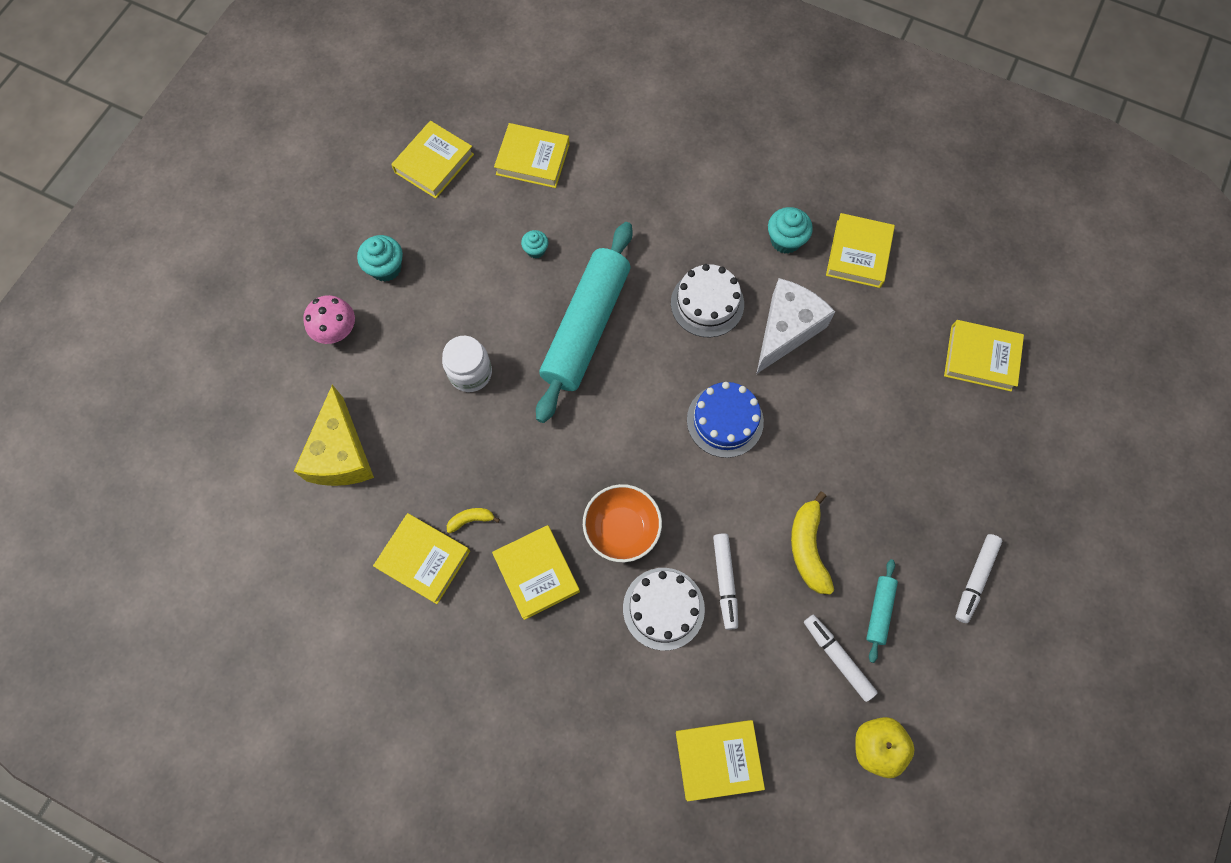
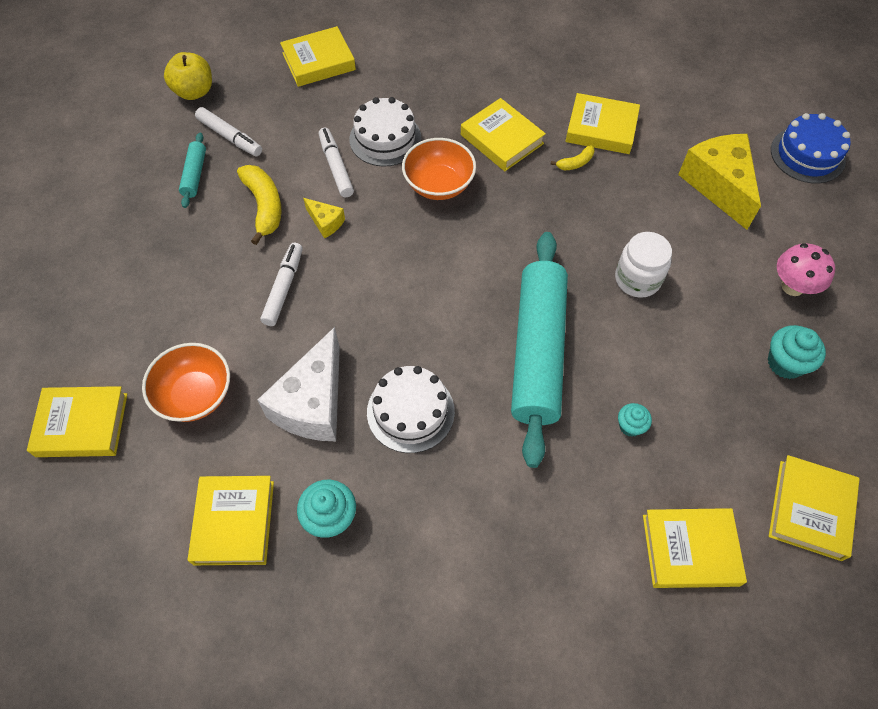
camera: 165 degrees right, 10 degrees down
blue cake [687,382,764,458] -> blue cake moved to [771,113,850,184]
white marker [955,534,1002,623] -> white marker moved to [260,243,303,326]
none -> orange bowl [142,343,230,422]
none -> yellow cheese [303,198,345,239]

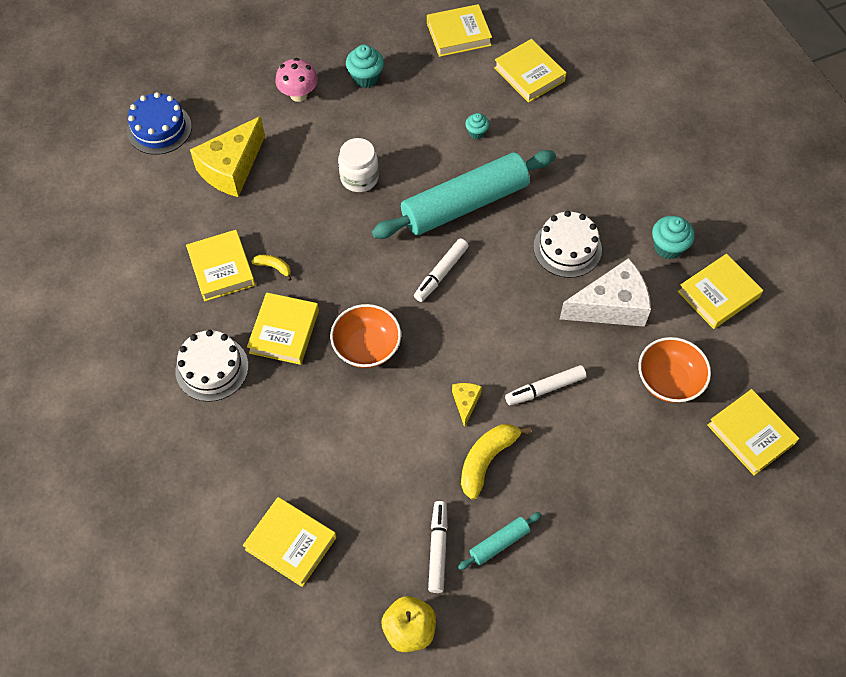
camera: 125 degrees left, 0 degrees up
white marker [319,128,354,198] -> white marker moved to [414,239,469,302]
white cake [349,97,421,167] -> white cake moved to [176,330,248,402]

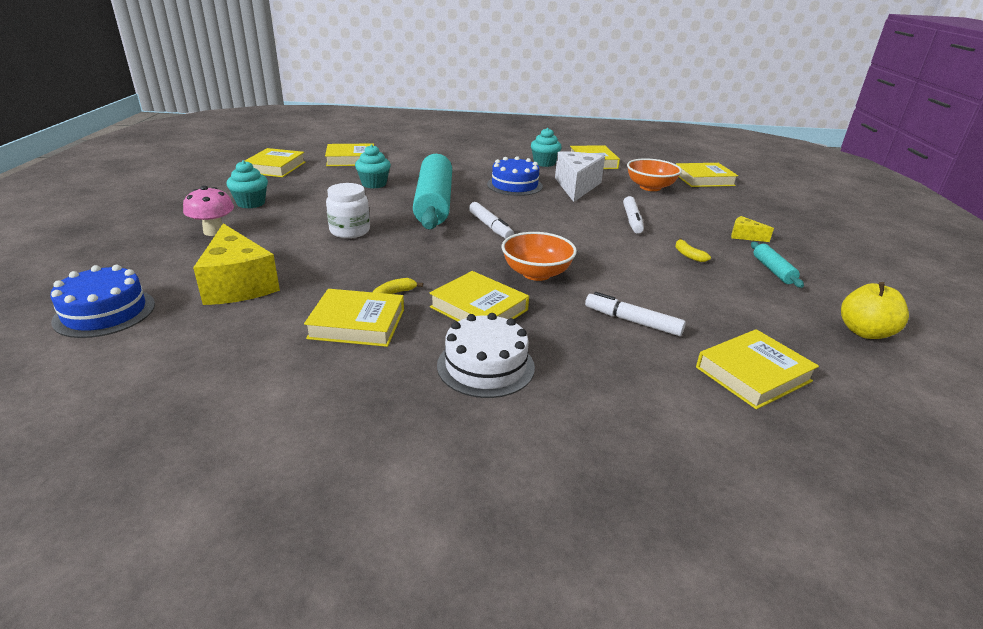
camera: 65 degrees left, 30 degrees down
white marker [428,501,448,593] -> white marker moved to [585,292,686,336]
yellow cheese [452,383,482,427] -> yellow cheese moved to [731,216,774,242]
yellow banana [461,424,531,500] -> yellow banana [675,238,711,262], size x0.52
turquoise cupcake [465,113,489,139] -> turquoise cupcake [355,144,391,188], size x1.63
white cake [533,211,602,278] -> blue cake [487,156,543,196]

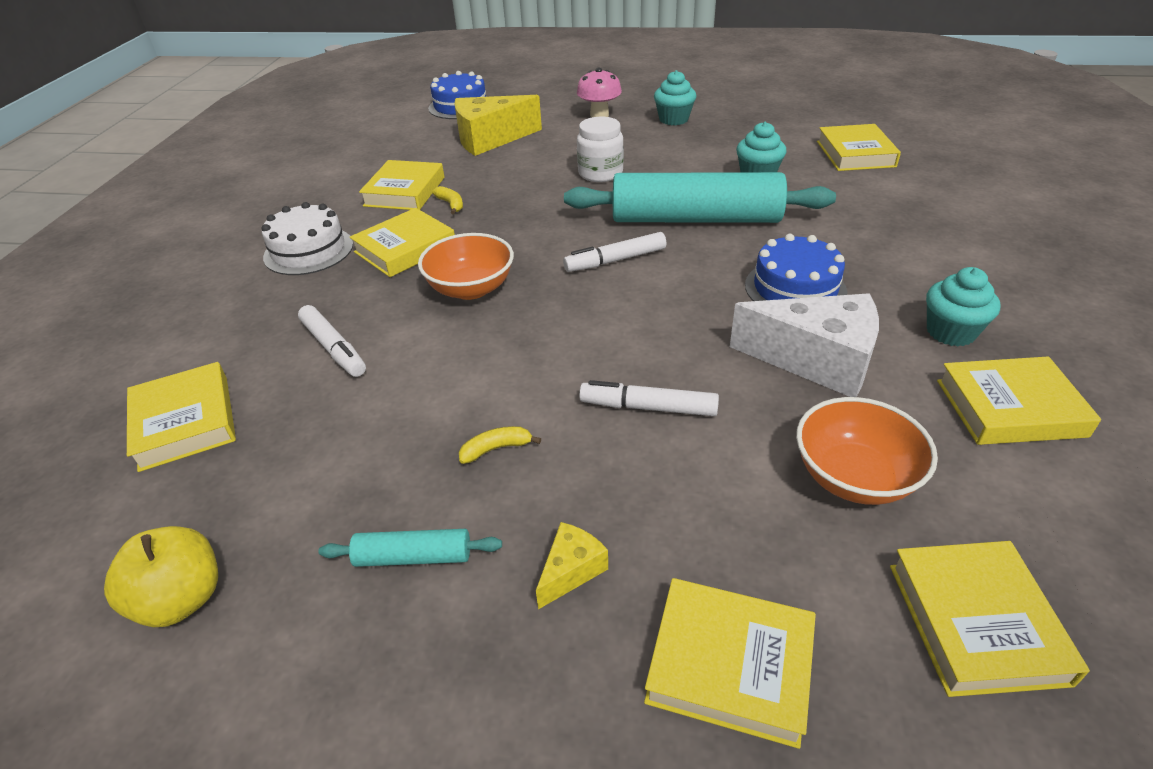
camera: 100 degrees right, 10 degrees up
yellow book [245,148,305,177] -> yellow book moved to [644,578,816,749]
white marker [585,292,686,336] -> white marker turned 105 degrees clockwise [298,305,366,377]

